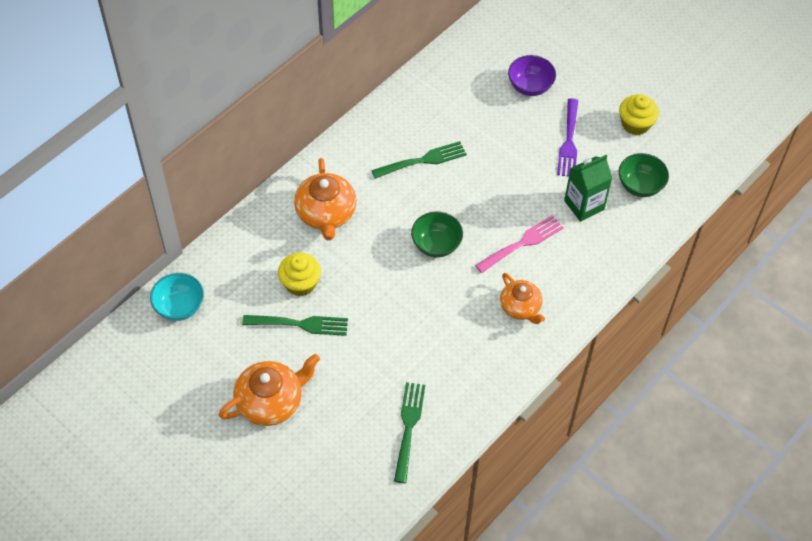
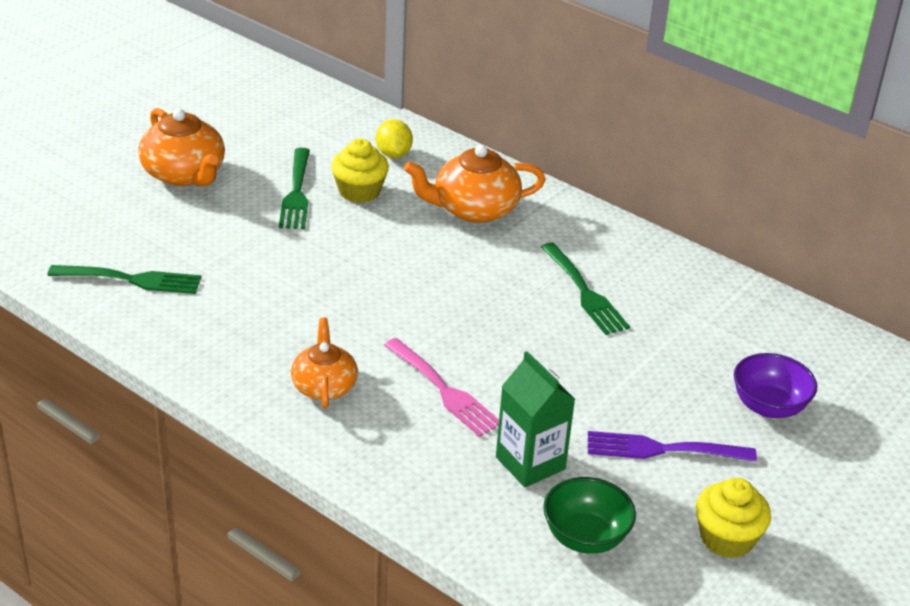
camera: 85 degrees right, 20 degrees down
turquoise bowl [150,273,204,321] -> none
green bowl [411,211,463,257] -> none
orange teapot [500,273,545,324] -> orange teapot turned 120 degrees clockwise [291,317,358,409]
none -> yellow lemon [376,119,413,158]

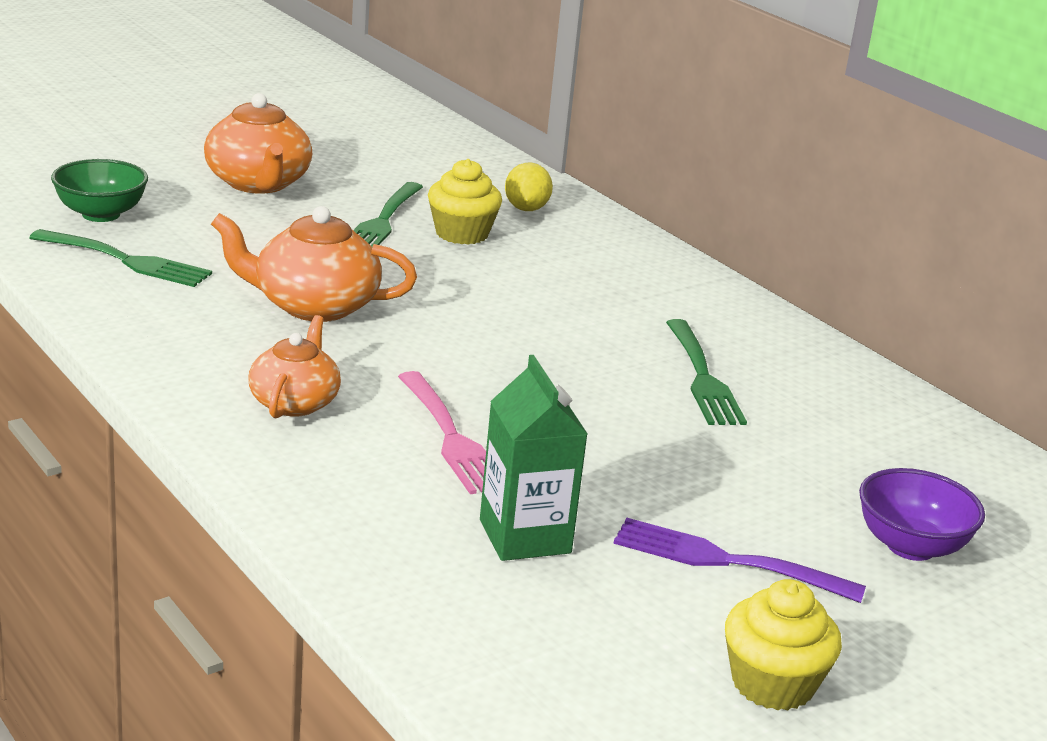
camera: 15 degrees right, 10 degrees down
orange teapot [404,145,546,223] -> orange teapot moved to [211,206,417,322]
green bowl [543,477,636,554] -> green bowl moved to [51,159,148,222]

